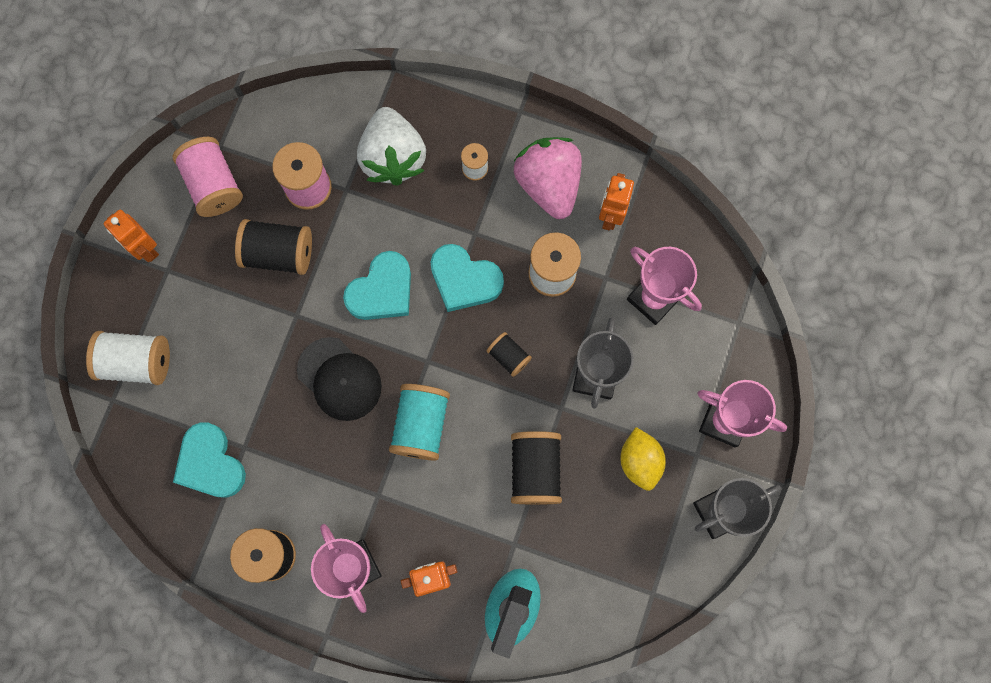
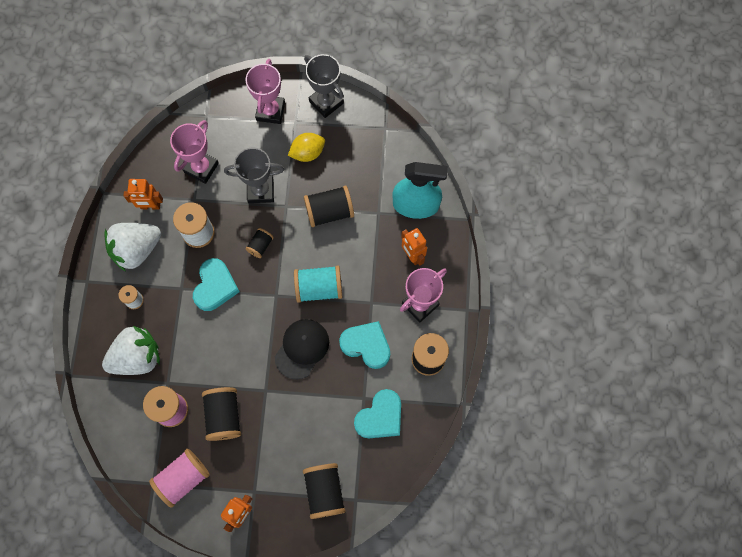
camera: 105 degrees left, 5 degrees down
white spool [86,331,170,385] -> black spool [303,463,346,519]
turquoise heart [343,251,411,320] -> turquoise heart moved to [339,321,390,369]
pink strawberry [514,137,582,219] -> white strawberry [104,223,161,271]

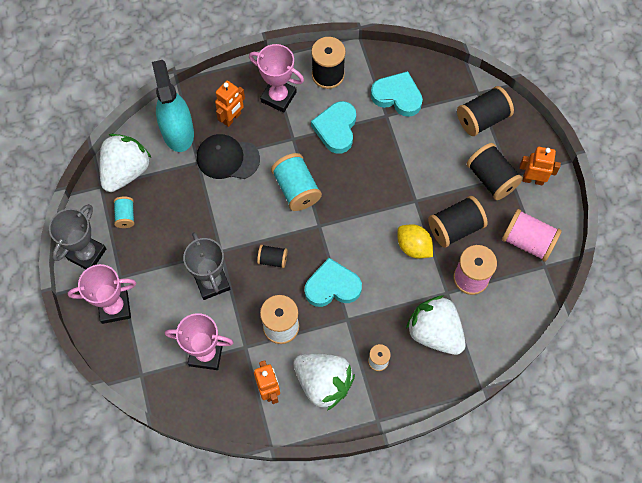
camera: 110 degrees left, 5 degrees down
black cap [275,319,329,379] -> black cap moved to [197,134,260,179]
yellow lemon [288,133,325,162] -> yellow lemon moved to [398,224,433,259]
black spool [304,186,354,227] -> black spool moved to [467,143,523,200]
none -> white strawberry [99,134,151,192]
none -> turquoise spool [114,196,134,228]

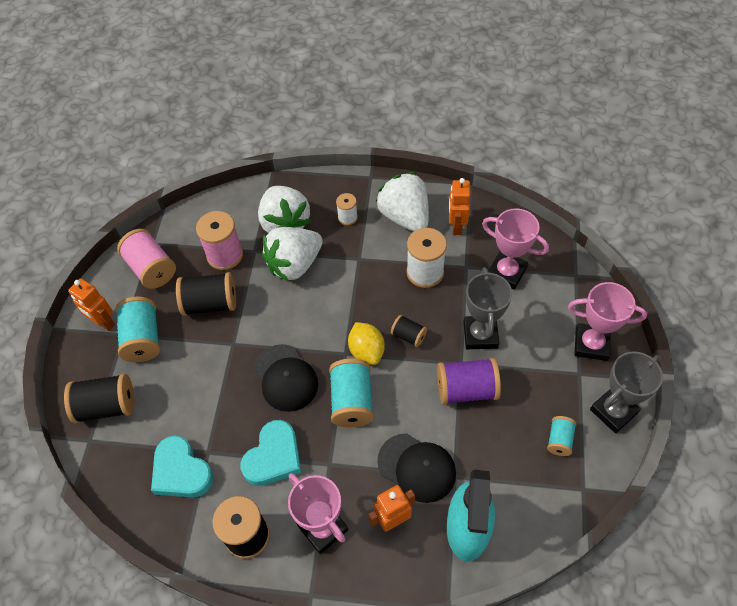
camera: 155 degrees left, 10 degrees down
white strawberry [99,134,151,192] -> white strawberry moved to [262,227,323,282]
turquoise heart [305,258,362,307] -> none
yellow lemon [398,224,433,259] -> yellow lemon moved to [348,322,385,365]
black spool [467,143,523,200] -> turquoise spool [115,297,160,362]
none -> black cap [254,344,318,412]
none -> purple spool [437,358,501,405]

